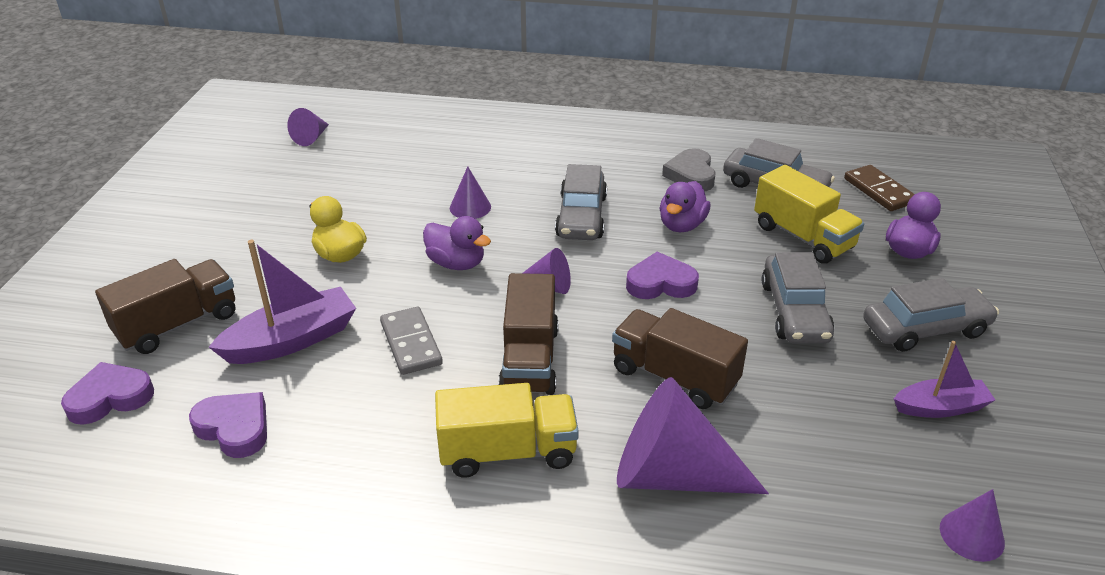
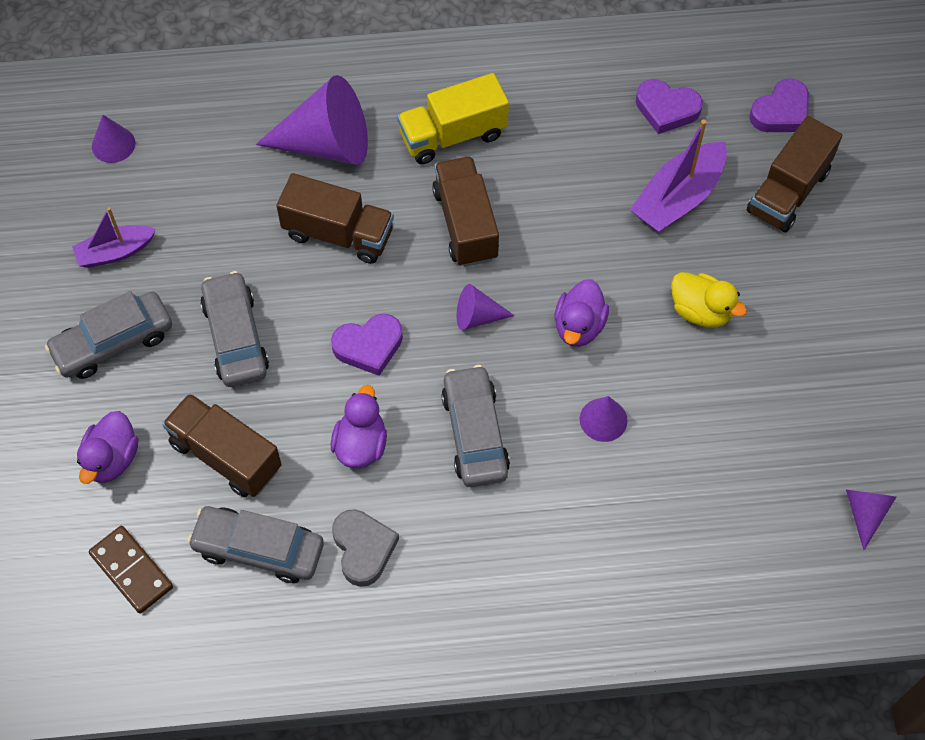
camera: 165 degrees right, 25 degrees up
grey domino [380,307,443,375] -> none
purple duck [423,216,491,270] -> purple duck turned 90 degrees counterclockwise [554,279,609,347]
yellow truck [754,165,864,264] -> brown truck [162,393,282,497]

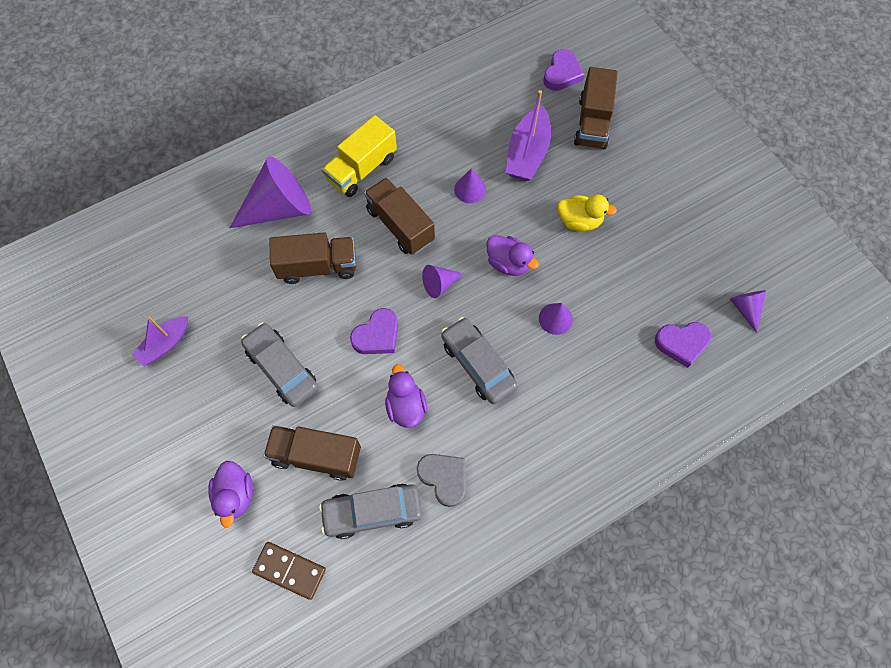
camera: 25 degrees left, 5 degrees up
grey car [45,291,172,379] -> none
purple cone [92,115,135,163] -> purple cone moved to [454,168,486,203]
purple duck [554,279,609,347] -> purple duck turned 45 degrees counterclockwise [487,235,539,276]
purple heart [636,79,703,134] -> purple heart moved to [655,322,711,368]

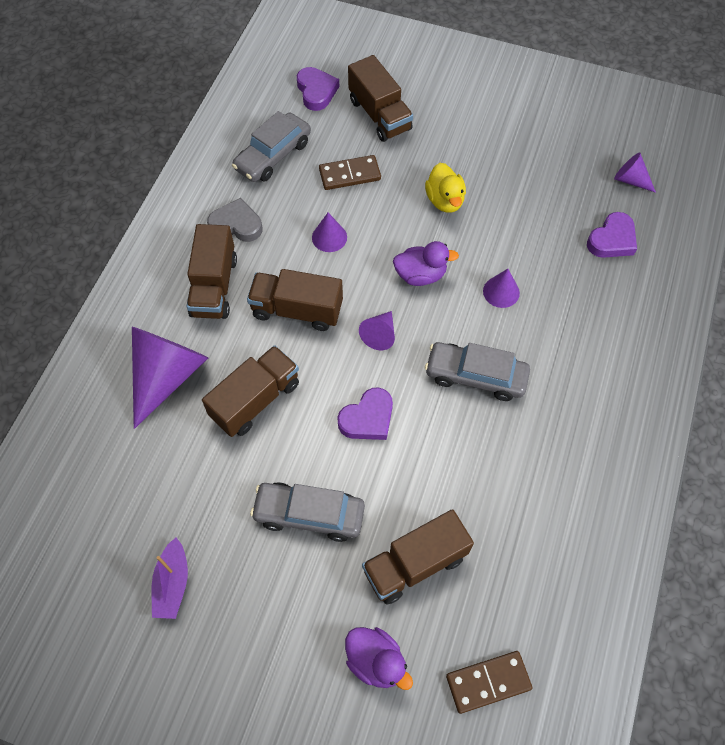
camera: 40 degrees left, 5 degrees down
grey car [319,483,422,539] -> grey car moved to [232,111,311,182]
yellow truck [322,115,397,197] -> brown truck [187,224,237,319]
purple heart [350,308,398,354] -> purple heart turned 45 degrees clockwise [337,387,393,440]
purple duck [385,364,427,428] -> none
grey heart [417,454,465,507] -> grey heart moved to [207,198,262,242]
purple boat [506,90,551,181] -> brown domino [319,155,381,190]
yellow duck [557,194,617,231] -> yellow duck turned 105 degrees clockwise [425,163,466,213]

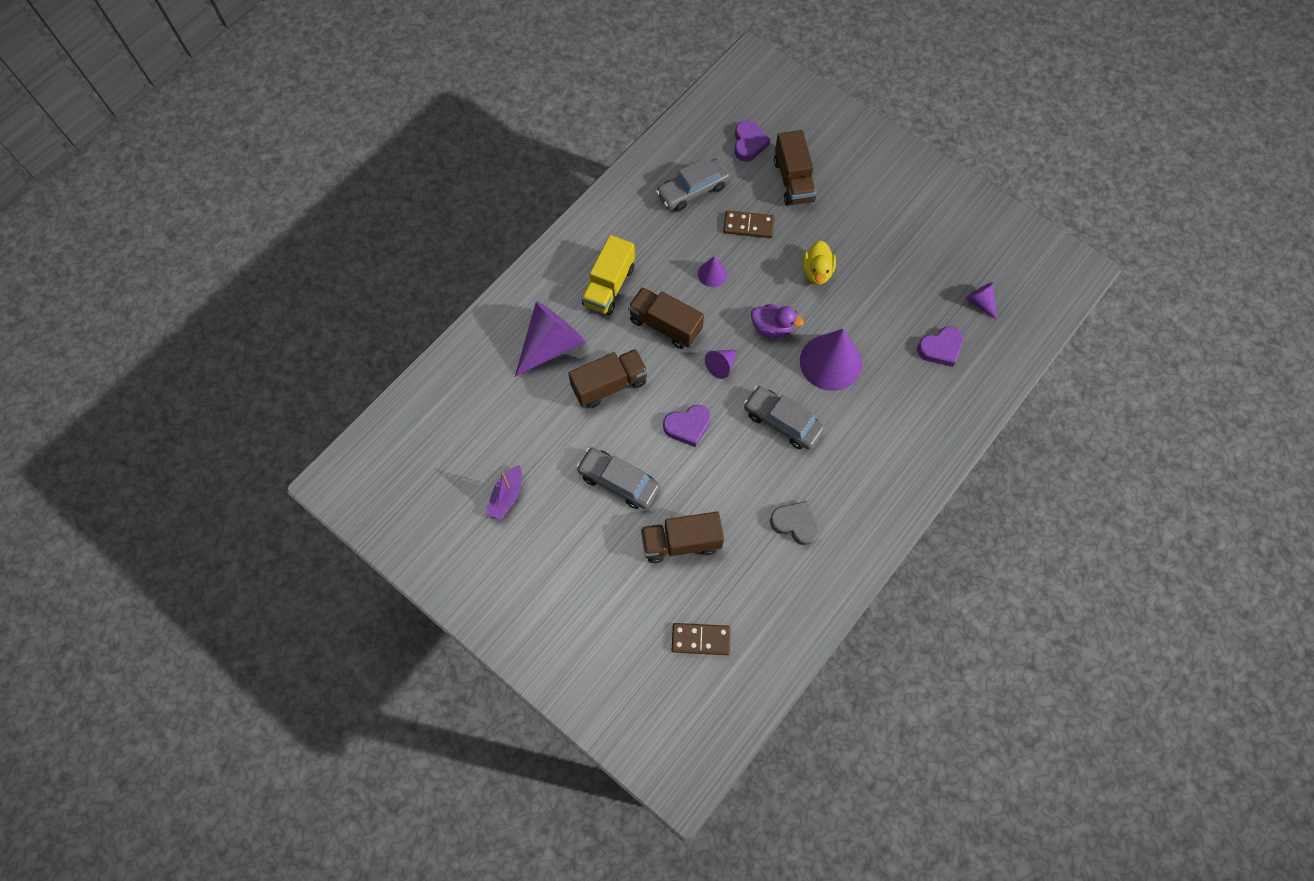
camera: 20 degrees right, 5 degrees up
brown truck [187,224,237,319] -> yellow truck [582,235,635,315]
grey heart [207,198,262,242] -> grey heart moved to [770,501,819,546]
purple duck [345,627,413,690] -> none
purple cone [483,269,520,308] -> purple cone [800,329,862,391], size x2.04

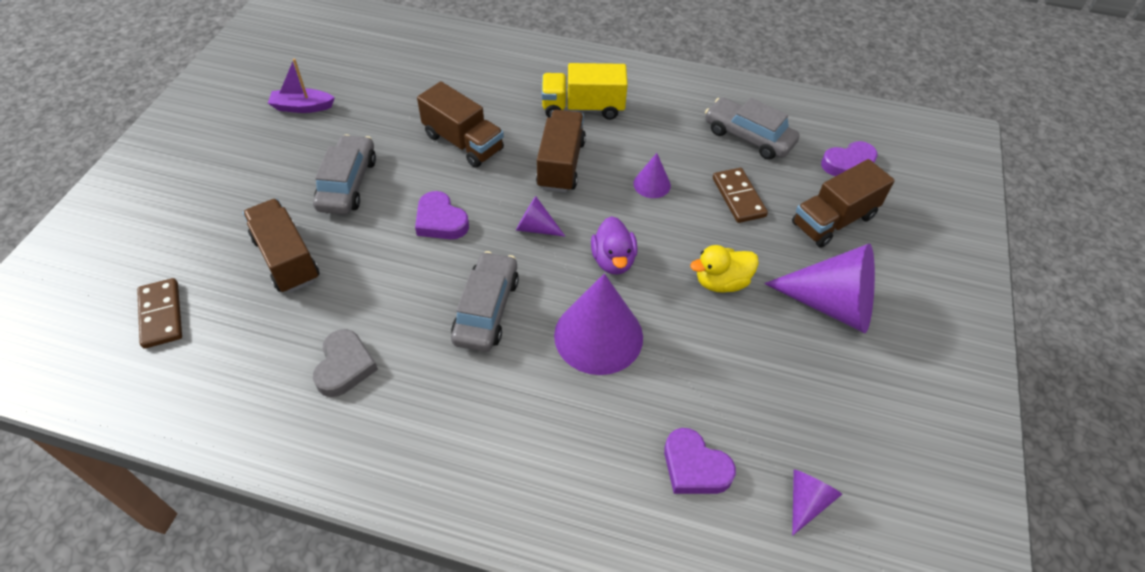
camera: 65 degrees right, 15 degrees down
purple cone [515,301,585,377] -> purple cone moved to [764,243,875,333]

